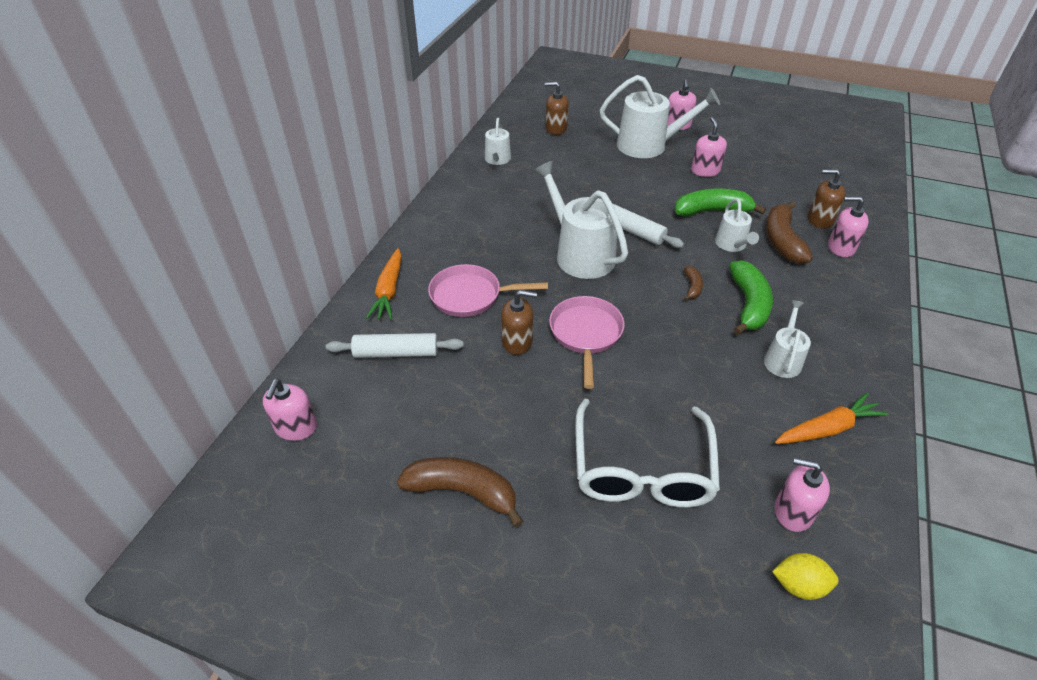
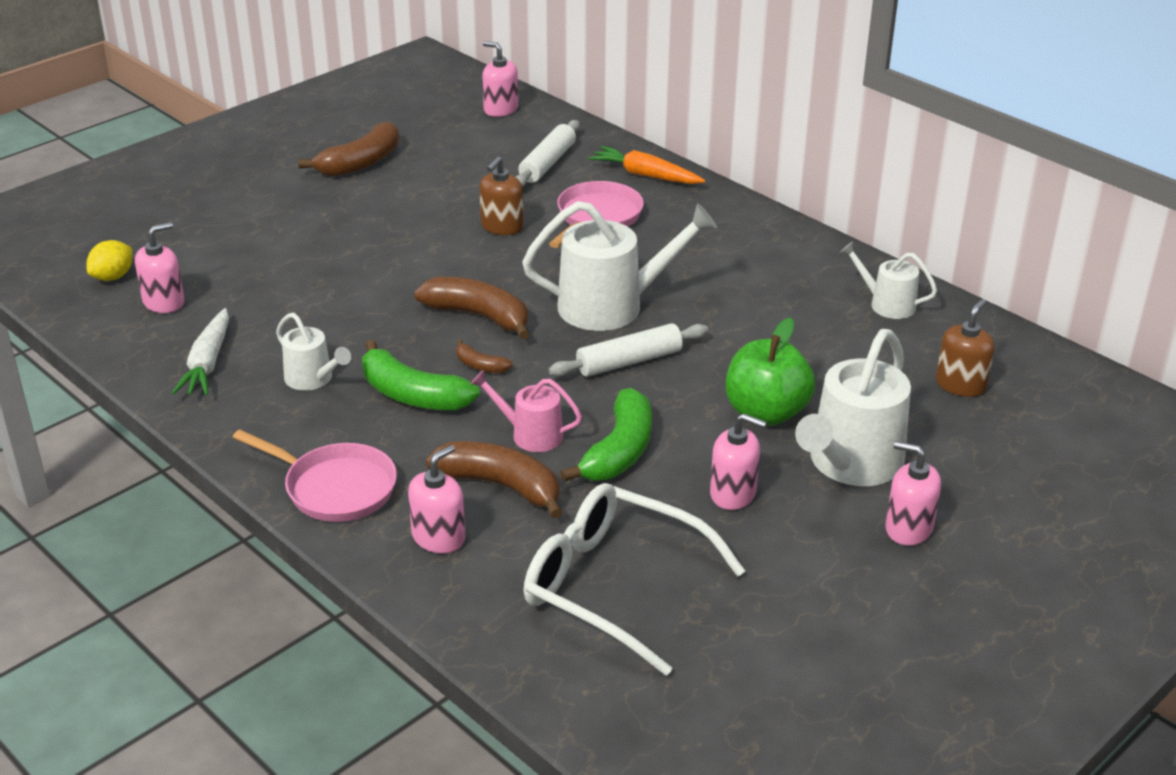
camera: 115 degrees right, 10 degrees down
pink pan [549,296,625,389] -> pink pan moved to [232,429,397,522]
white glasses [575,399,720,508] -> white glasses moved to [523,483,745,676]
white watering can [715,199,759,252] -> pink watering can [471,370,582,452]
orange carrot [775,393,888,444] -> white carrot [172,308,229,396]
brown soap dispenser [808,169,845,229] -> none
none -> brown banana [414,277,529,339]
none -> green apple [726,317,815,426]

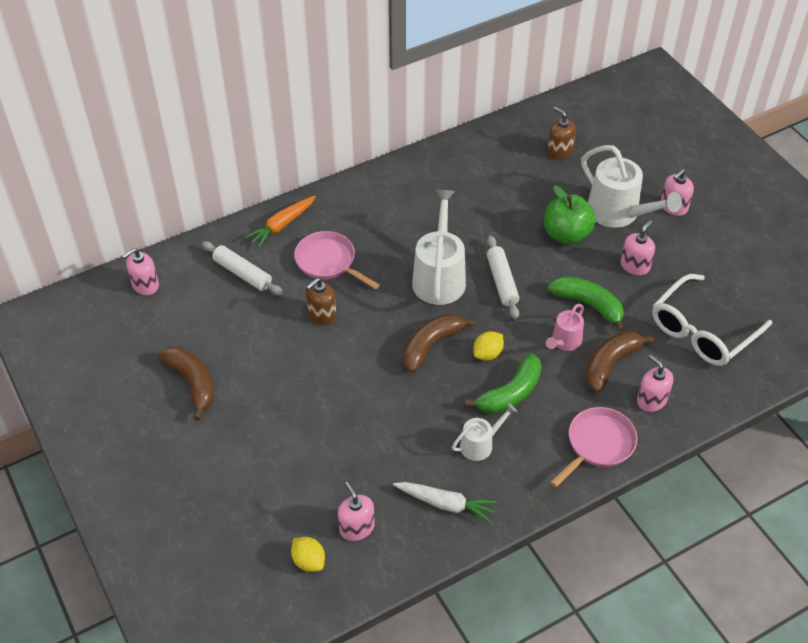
camera: 75 degrees left, 15 degrees up
brown banana [456,339,513,373] -> yellow lemon [473,331,504,361]
brown soap dispenser [479,156,524,235] -> brown soap dispenser turned 90 degrees clockwise [306,278,337,325]
white watering can [840,241,937,319] -> none

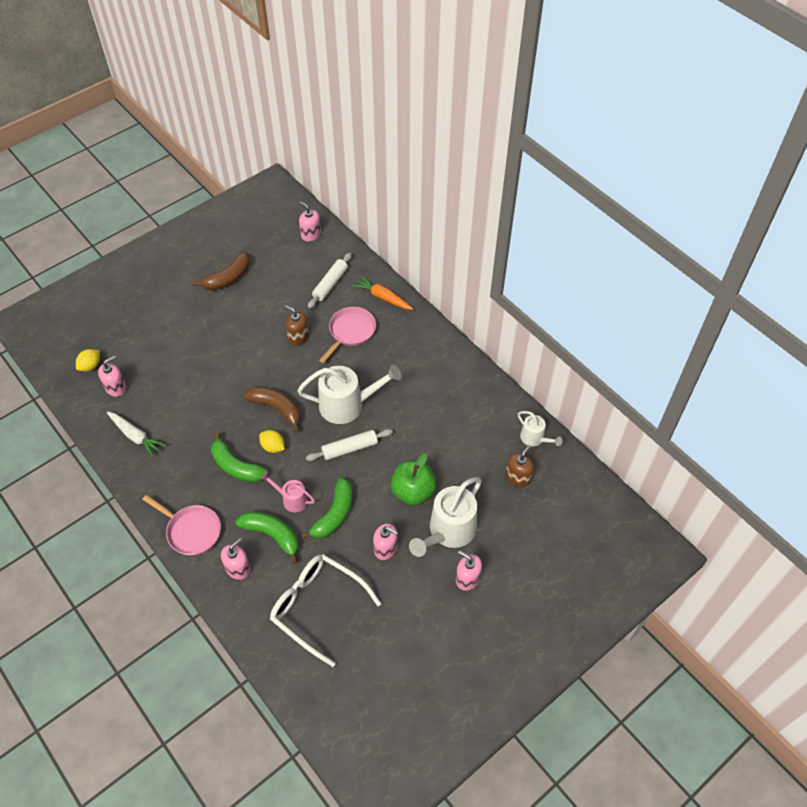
camera: 80 degrees right, 5 degrees up
white carrot [393,482,497,523] -> white carrot turned 60 degrees counterclockwise [107,411,166,457]
white watering can [452,403,517,461] -> white watering can moved to [518,411,562,446]
brown banana [586,331,655,393] -> green banana [236,511,299,564]

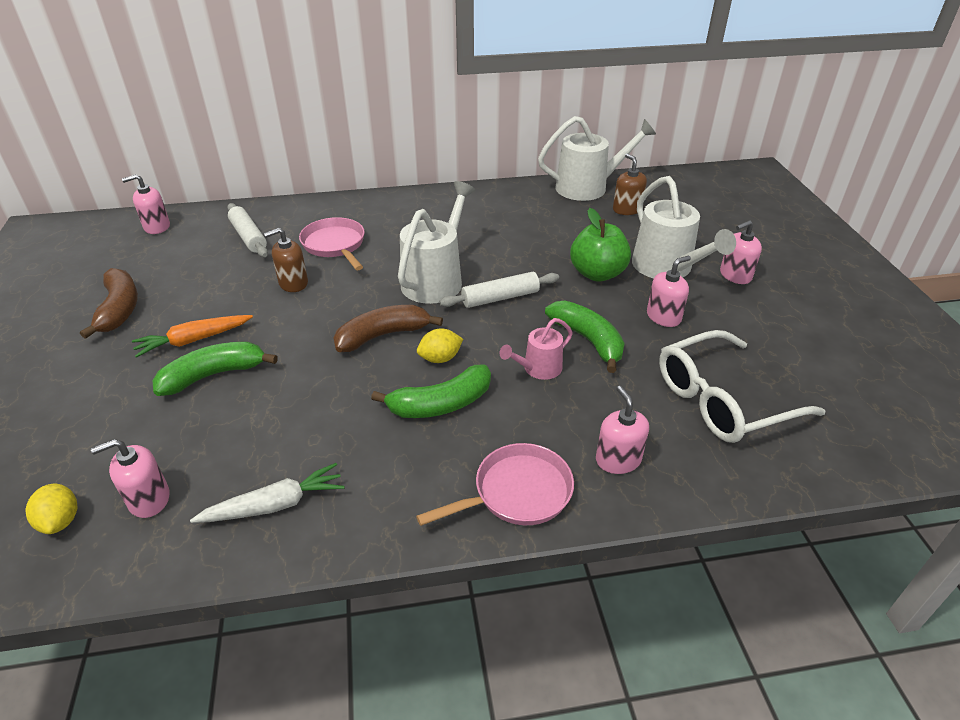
camera: 60 degrees left, 15 degrees down
pink soap dispenser [98,356,126,397] -> pink soap dispenser turned 105 degrees counterclockwise [91,439,169,518]
green banana [236,511,299,564] -> green banana moved to [153,342,278,396]
white rolling pin [306,429,393,461] -> white rolling pin turned 60 degrees clockwise [439,272,559,308]
orange carrot [352,276,413,310] -> orange carrot moved to [132,315,253,358]
white watering can [518,411,562,446] -> white watering can [538,116,656,201], size x1.85

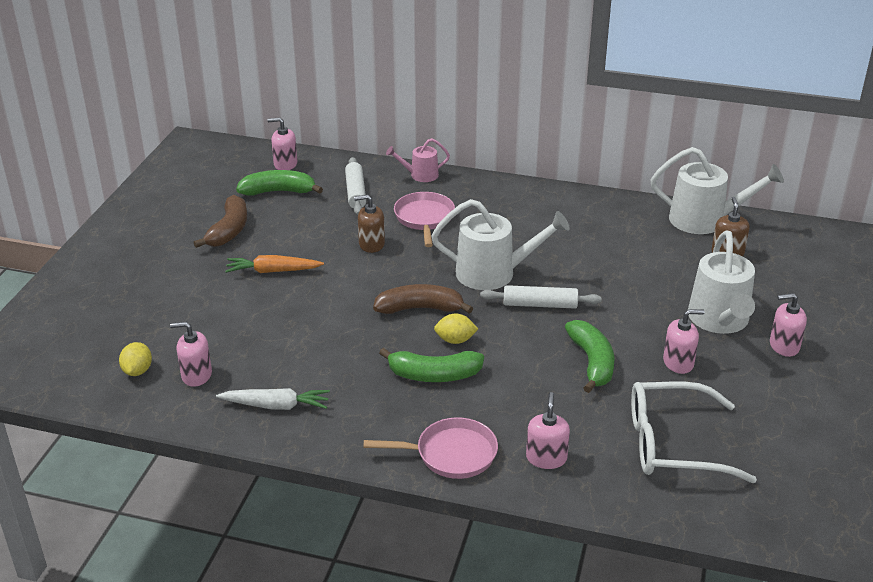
camera: 25 degrees right, 5 degrees down
green banana [153,342,278,396] -> green banana moved to [236,170,323,196]
white watering can [398,181,475,304] -> white watering can turned 45 degrees clockwise [431,199,570,290]
pink watering can [499,318,573,380] -> pink watering can moved to [386,138,450,182]
green apple [570,208,631,282] -> none

